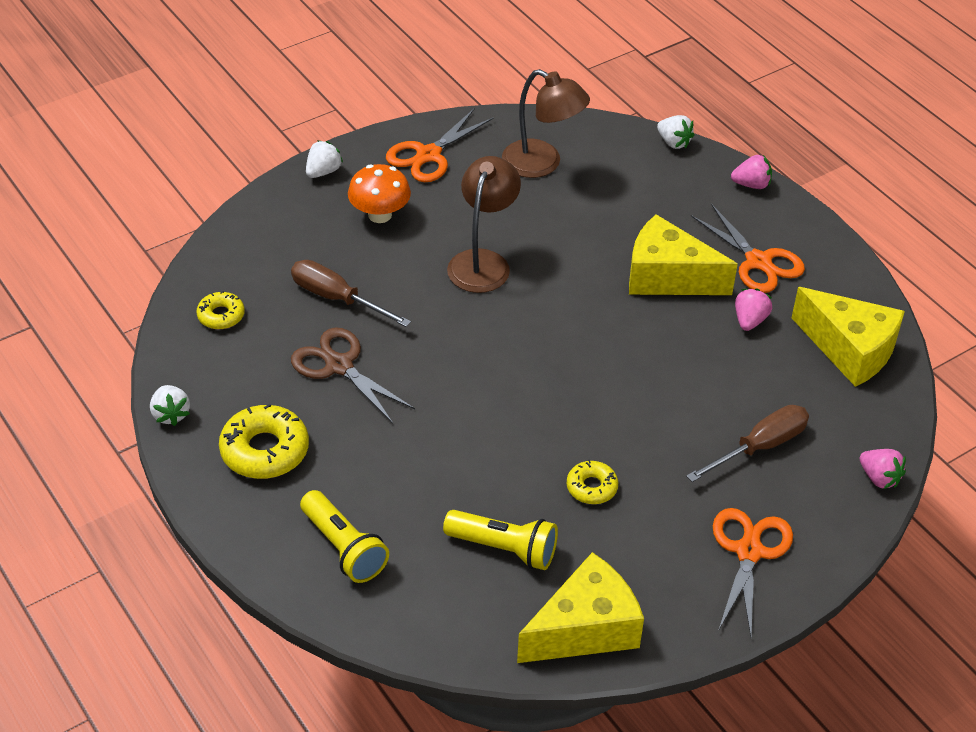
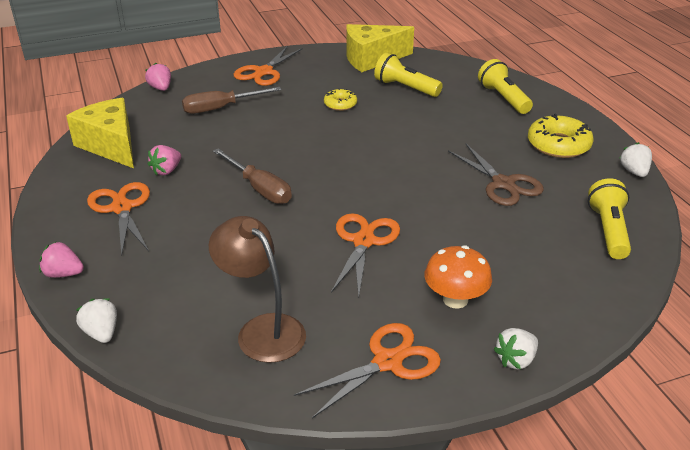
camera: 165 degrees left, 10 degrees down
yellow donut [196,291,245,329] -> yellow flashlight [588,178,631,259]
brown screwdriver [291,260,411,327] -> brown screwdriver moved to [213,148,292,204]
brown lamp [447,156,521,293] -> orange scissors [331,213,400,297]
yellow cheese [629,214,738,295] -> none

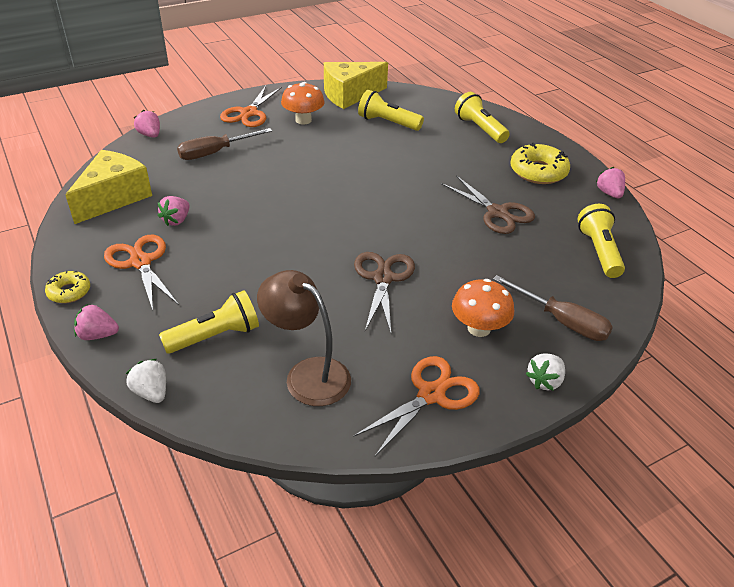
camera: 10 degrees left, 5 degrees up
yellow cheese [66,98,134,168] -> yellow cheese turned 75 degrees clockwise [66,150,152,224]
brown screwdriver [213,148,292,204] -> brown screwdriver moved to [493,275,613,341]
yellow donut [324,88,357,111] -> yellow donut moved to [45,271,90,303]
orange scissors [331,213,400,297] -> brown scissors [354,252,415,333]
white strawberry [620,142,652,177] -> pink strawberry [596,167,625,198]
none -> yellow flashlight [159,290,259,354]
none -> orange mushroom [281,82,325,124]

